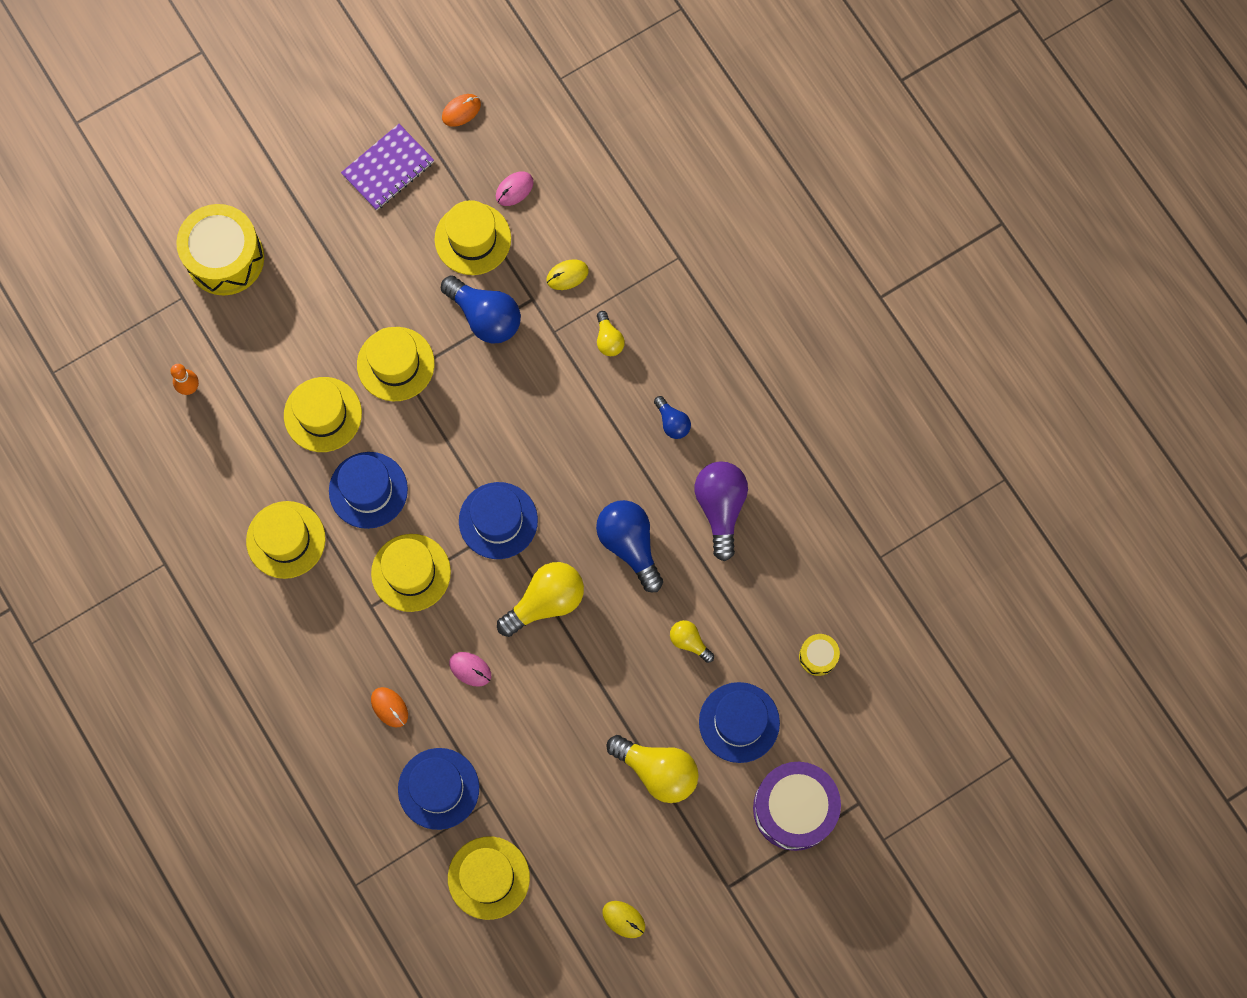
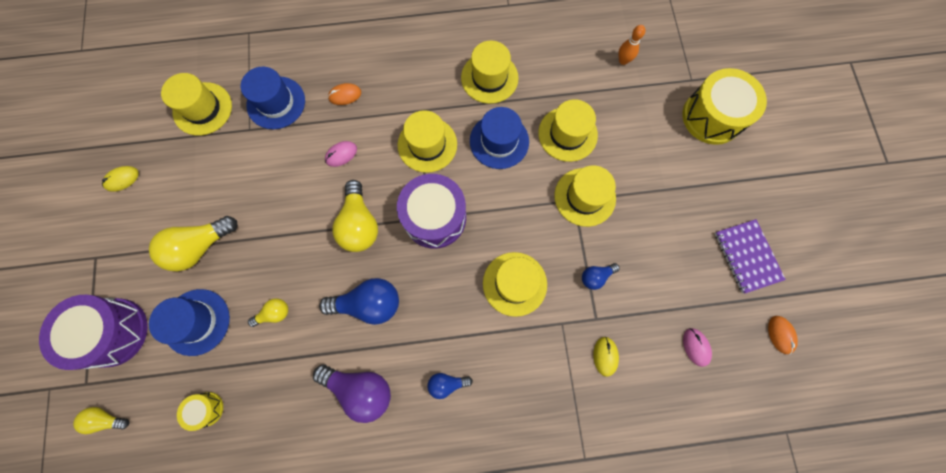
camera: 115 degrees right, 0 degrees up
yellow hat [434,200,511,275] -> yellow hat moved to [483,252,547,317]
blue light bulb [441,276,521,343] -> blue light bulb [582,263,620,290], size x0.53
blue hat [459,482,538,559] -> purple drum [397,174,466,249]
yellow light bulb [597,311,625,356] -> yellow light bulb moved to [73,407,129,434]

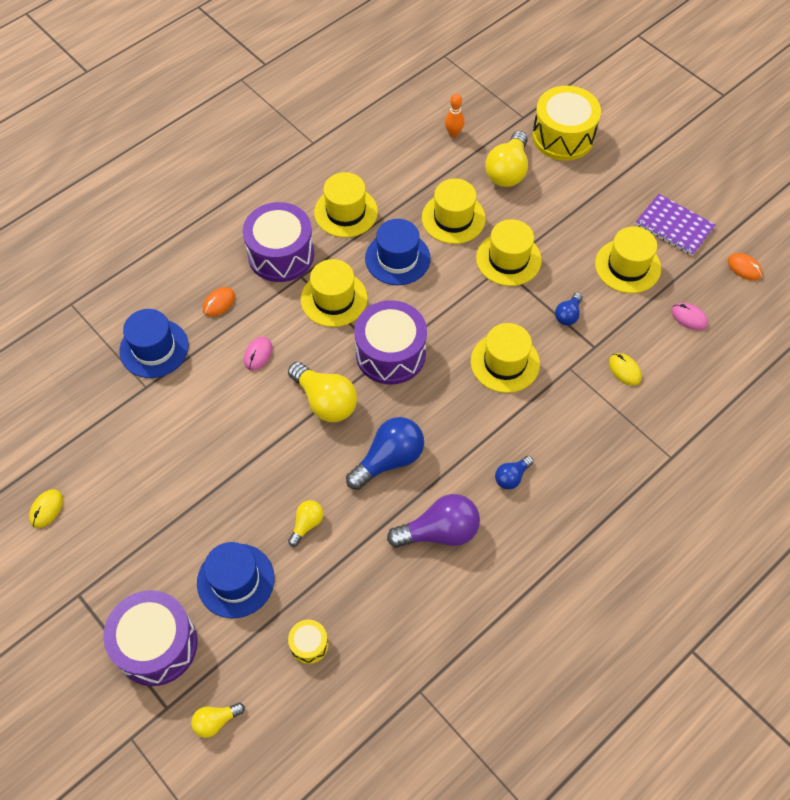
camera: 35 degrees left, 15 degrees down
yellow light bulb [149,216,237,271] -> yellow light bulb moved to [485,131,528,187]
yellow hat [161,73,232,136] -> yellow hat moved to [595,226,661,293]
none -> purple drum [243,202,314,282]

